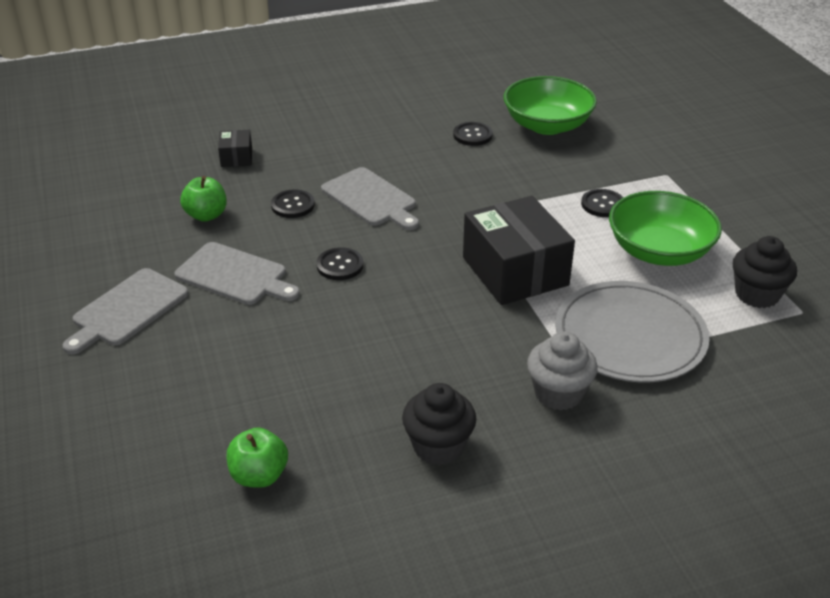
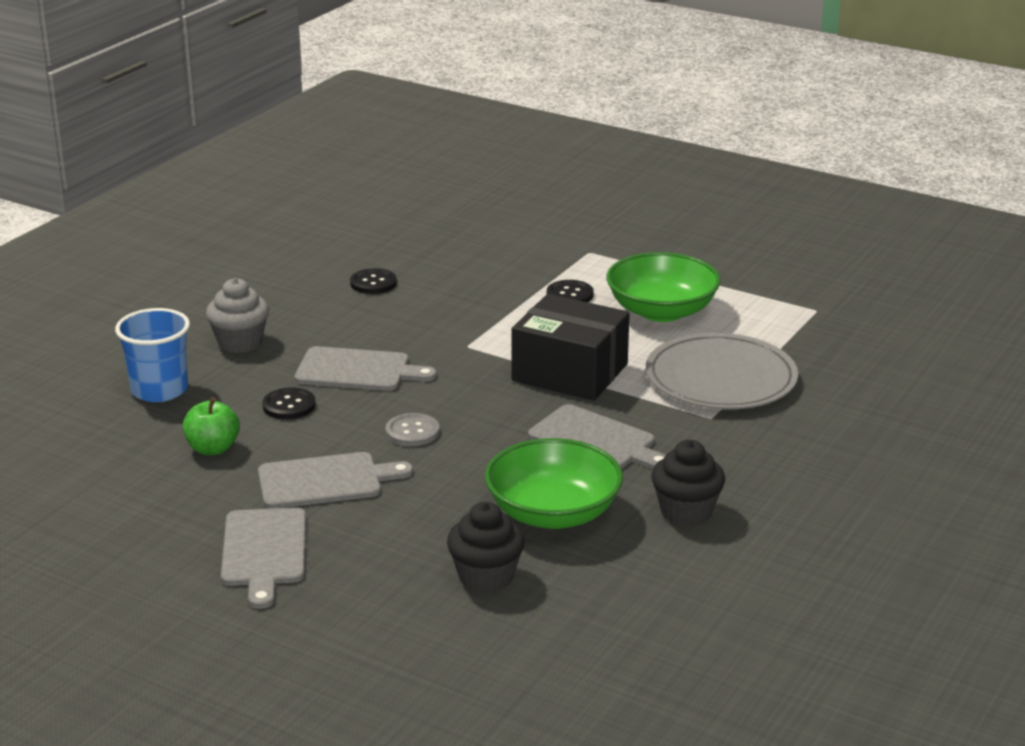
camera: 40 degrees left, 10 degrees down
black box [218,130,252,167] -> blue cup [115,308,190,402]
green apple [227,427,288,488] -> none
black button [316,247,364,280] -> grey button [386,413,440,446]
green bowl [504,76,597,135] -> green bowl moved to [485,438,623,529]
grey cupcake [527,332,598,411] -> grey cupcake moved to [206,278,269,353]
black cupcake [733,236,797,308] -> black cupcake moved to [447,502,525,593]
none -> grey cutting board [528,404,666,469]

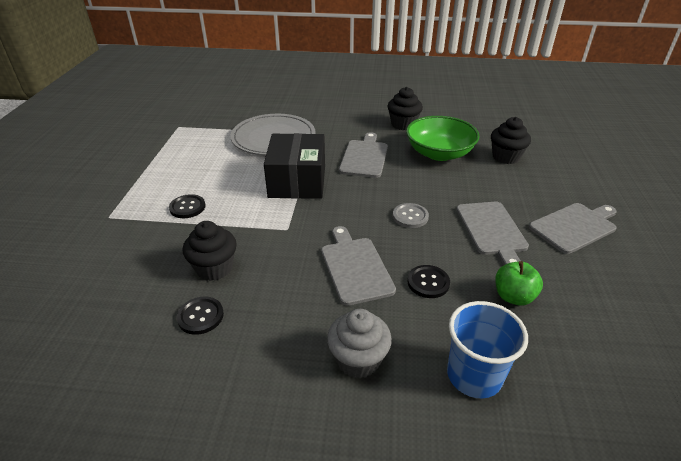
camera: 115 degrees left, 10 degrees up
grey cutting board [258,452,413,509] -> grey cutting board turned 150 degrees counterclockwise [456,202,529,265]
green bowl [606,252,721,322] -> none
none -> black cupcake [183,221,237,281]

